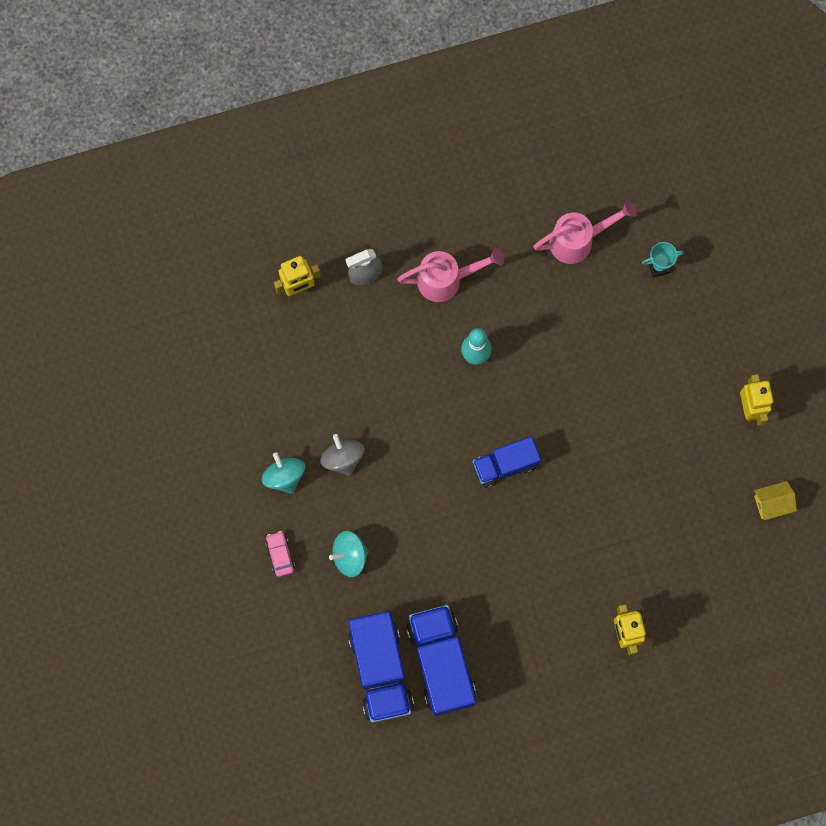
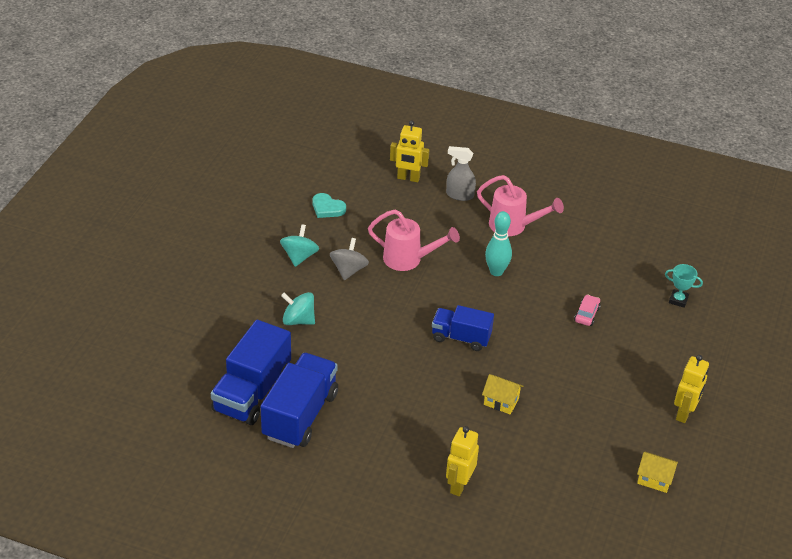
camera: 35 degrees right, 35 degrees down
pink car [266,531,295,577] -> pink car moved to [574,294,601,326]
pink watering can [533,200,637,264] -> pink watering can moved to [368,209,460,271]
none -> turquoise heart [313,193,346,218]
none -> yellow house [482,374,523,414]

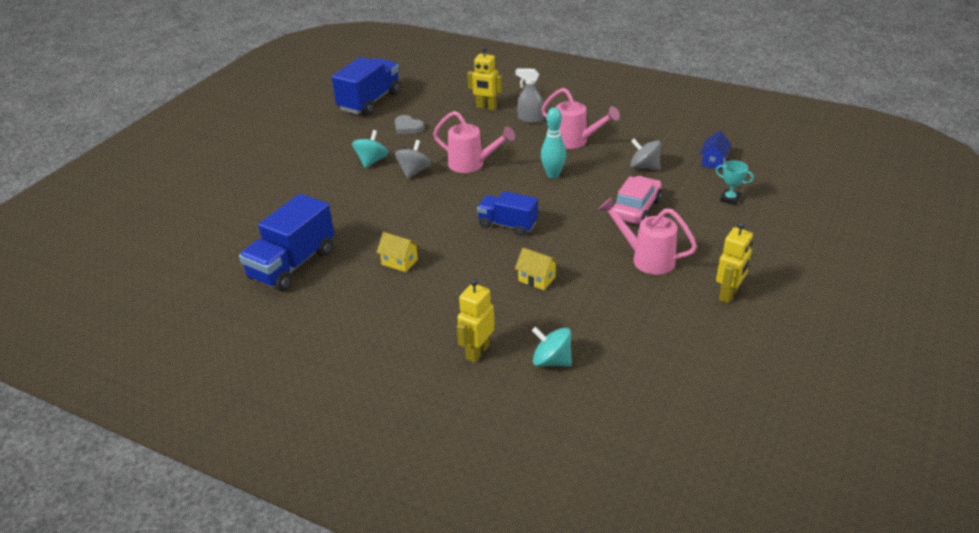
camera: 10 degrees right, 5 degrees down
blue truck [261,353,338,448] -> blue truck moved to [332,57,401,116]
turquoise spinning top [281,292,315,325] -> turquoise spinning top moved to [532,327,572,367]
turquoise heart [313,193,346,218] -> grey heart [395,115,424,134]
pink car [574,294,601,326] -> pink car [612,176,662,224], size x1.84
yellow house [637,452,678,493] -> yellow house moved to [376,232,420,272]
none -> pink watering can [598,198,697,275]
none -> grey spinning top [630,139,661,170]
none -> blue house [700,131,731,169]

